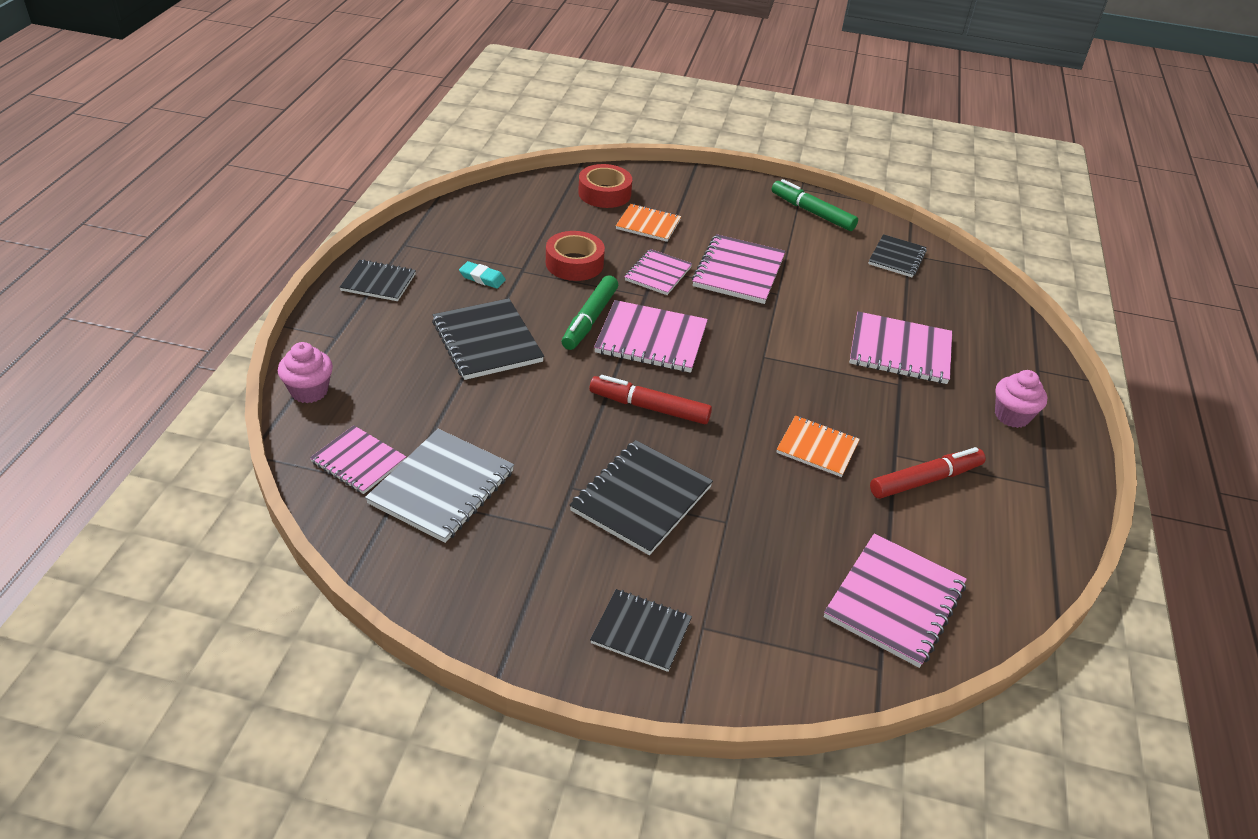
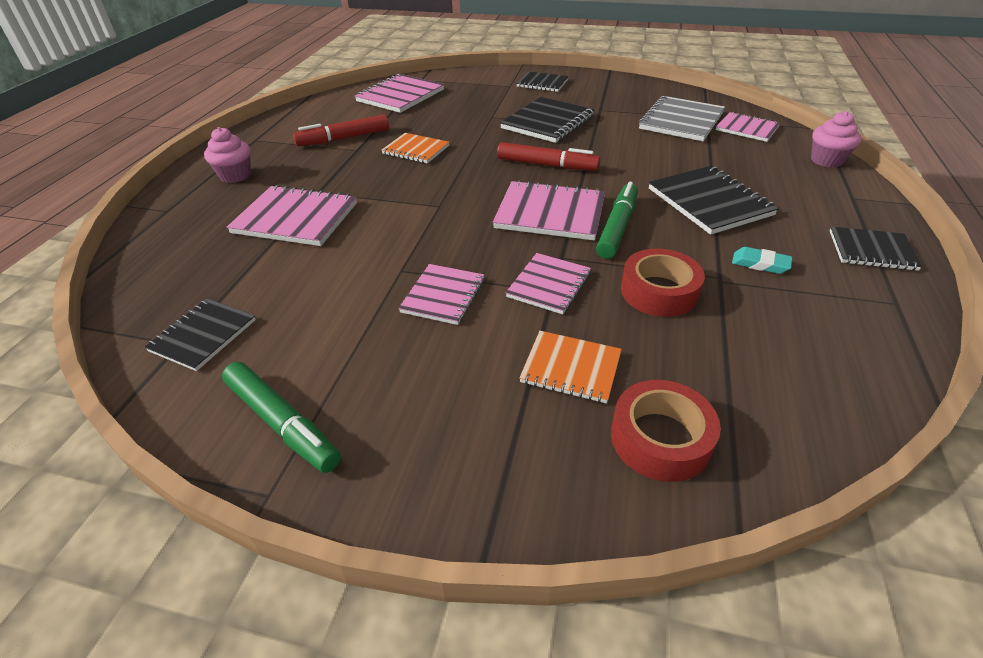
camera: 175 degrees left, 0 degrees up
pink notebook [692,234,786,304] -> pink notebook [398,264,484,325], size x0.64

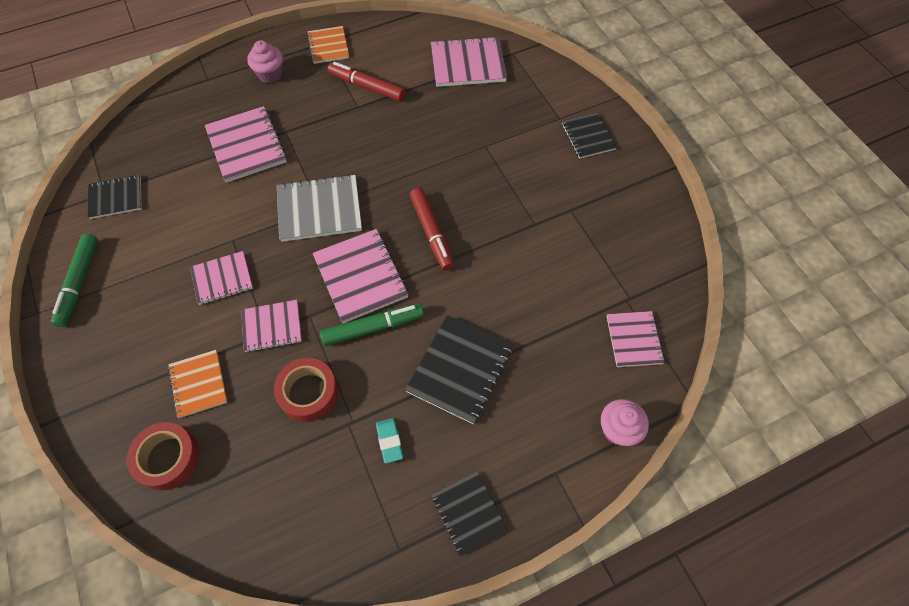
camera: 50 degrees right, 20 degrees up
orange notebook [382,133,449,164] -> orange notebook moved to [307,26,349,64]
black notebook [500,97,594,143] -> none
grey notebook [639,96,725,141] -> grey notebook moved to [277,174,362,242]

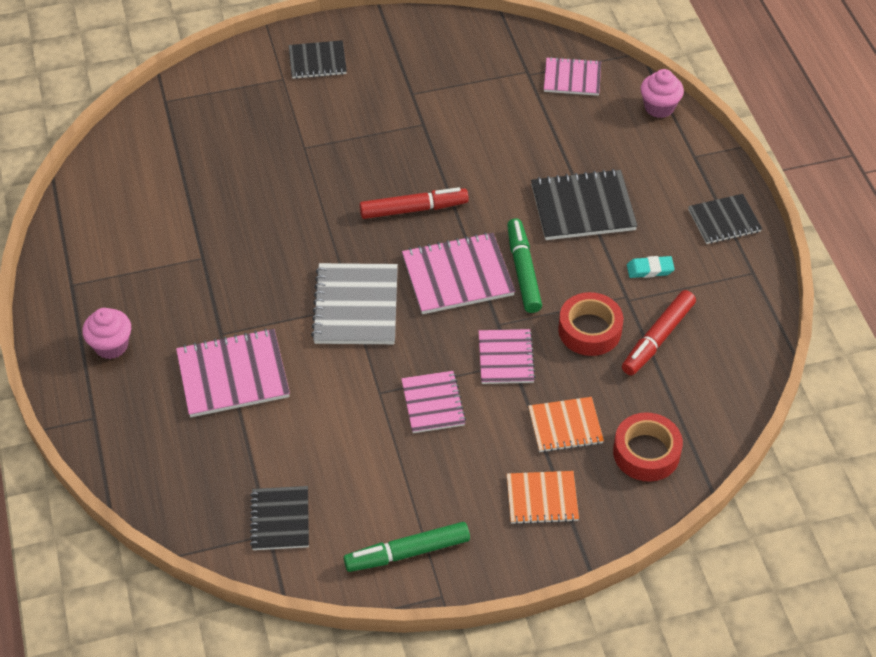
camera: 80 degrees left, 10 degrees down
green marker [50,234,98,327] -> green marker turned 150 degrees clockwise [344,522,470,572]
orange notebook [307,26,349,64] -> orange notebook moved to [507,471,579,525]
red marker [327,61,405,101] -> red marker moved to [622,290,696,376]
black notebook [405,315,513,424] -> black notebook turned 45 degrees counterclockwise [531,169,637,240]
pink notebook [431,36,507,87] -> none

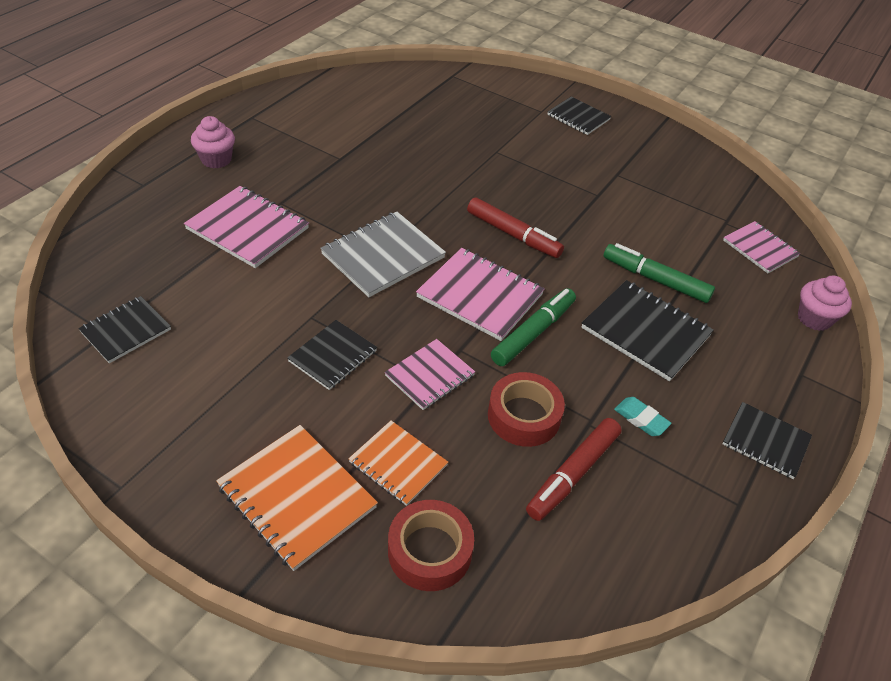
camera: 45 degrees right, 5 degrees down
green marker [344,522,470,572] -> green marker moved to [604,243,715,303]
pink notebook [401,371,466,433] -> black notebook [287,320,377,390]
orange notebook [507,471,579,525] -> orange notebook [216,425,378,571], size x1.57
red marker [622,290,696,376] -> red marker turned 45 degrees counterclockwise [526,418,622,521]

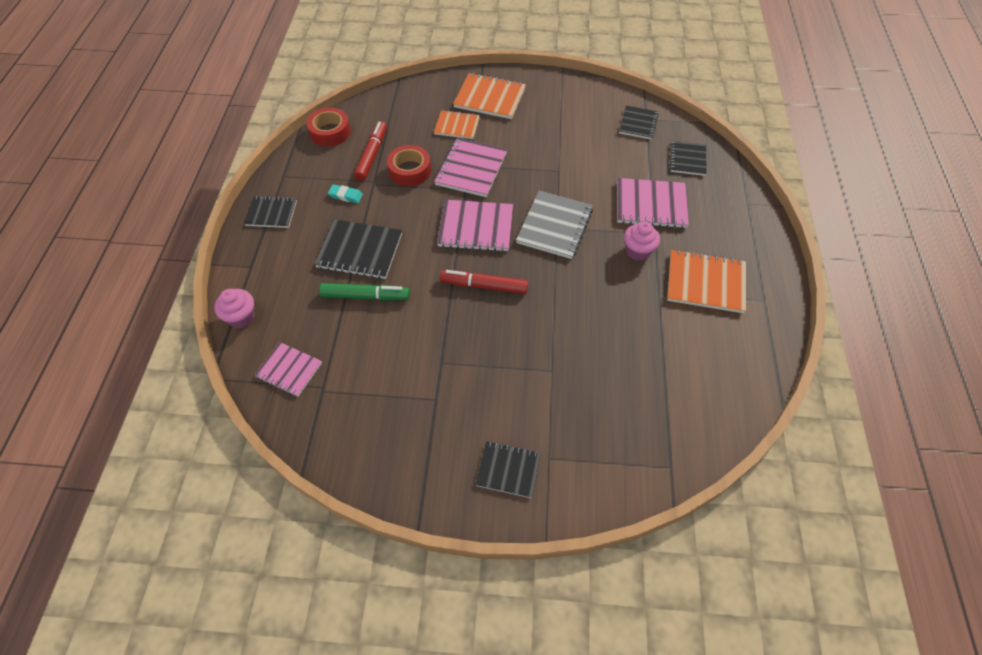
camera: 155 degrees right, 10 degrees up
pink cupcake [191,116,235,169] -> pink cupcake moved to [624,222,660,261]
black notebook [287,320,377,390] -> black notebook moved to [670,141,707,176]
pink notebook [385,339,475,410] -> pink notebook [434,137,507,197], size x1.57
red tape [388,500,474,591] -> red tape moved to [307,108,351,146]
green marker [491,288,576,366] -> none
none -> orange notebook [667,249,746,313]

